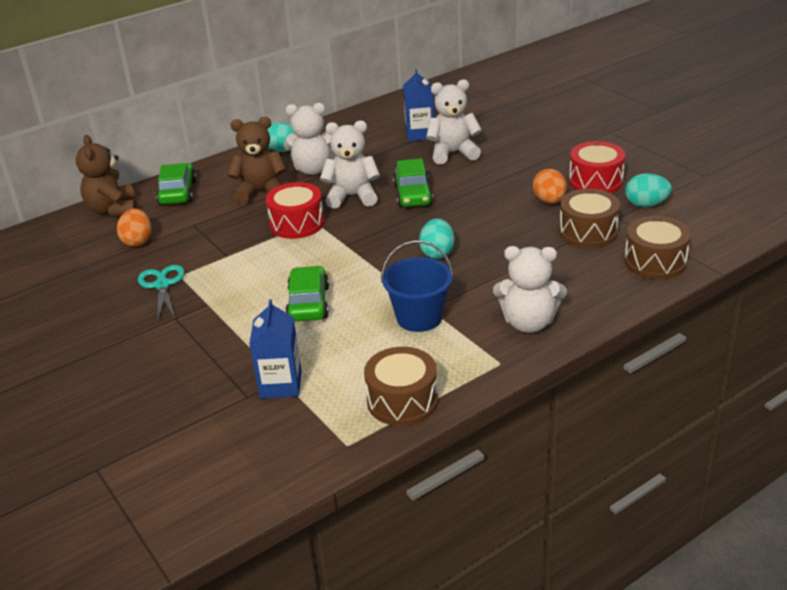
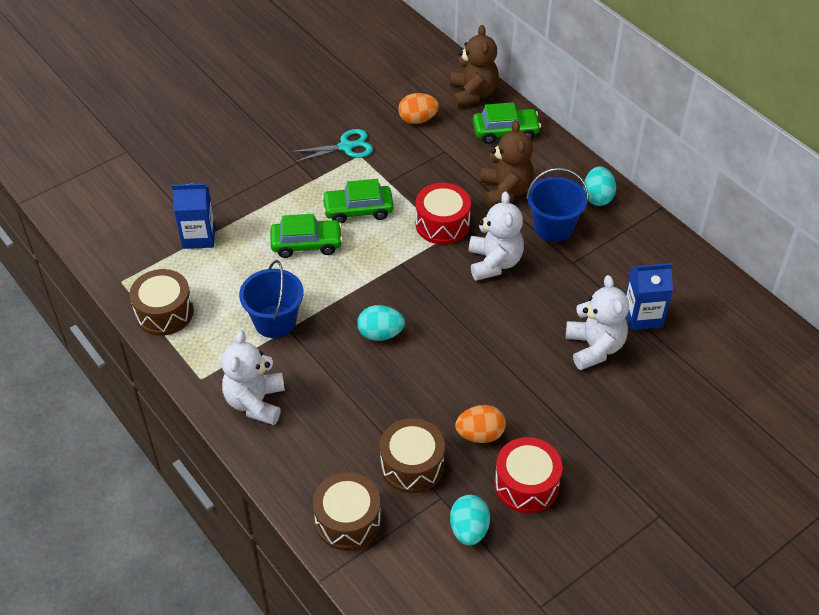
camera: 85 degrees right, 15 degrees up
brown teddy bear [76,135,137,217] -> brown teddy bear turned 105 degrees clockwise [450,25,499,108]
white teddy bear [284,103,336,175] -> blue bucket [526,168,589,242]
green car [393,158,433,208] -> green car moved to [322,179,394,224]

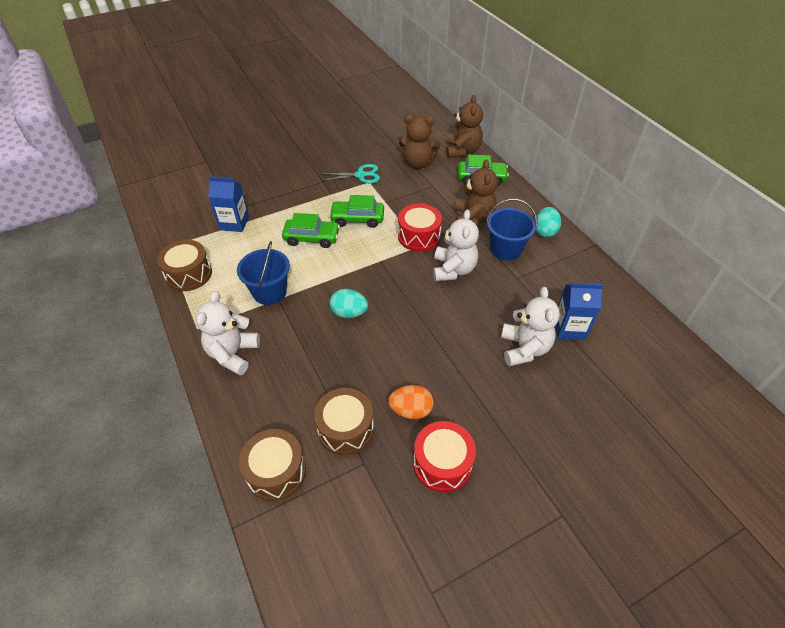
camera: 10 degrees right, 0 degrees up
orange egg [398,93,439,124] -> brown teddy bear [399,114,441,169]
turquoise egg [450,495,490,545] -> none

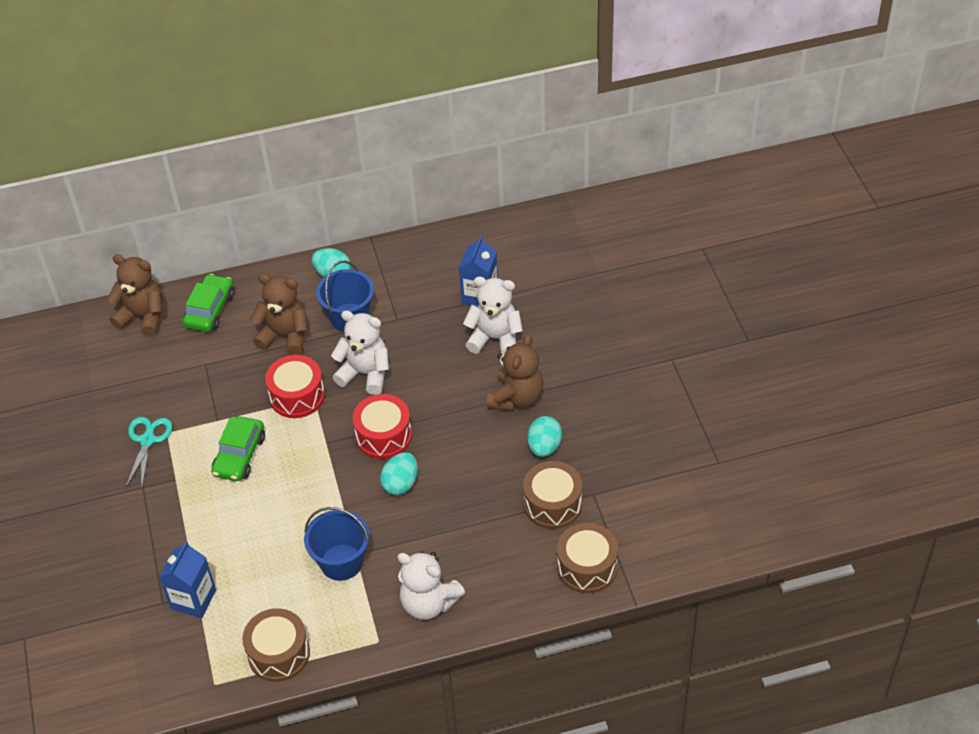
camera: 75 degrees left, 0 degrees up
green car [282,213,340,248] -> none
orange egg [388,385,434,419] -> turquoise egg [527,416,562,457]
brown teddy bear [399,114,441,169] -> brown teddy bear moved to [487,334,544,411]
red drum [413,421,476,492] -> red drum moved to [353,394,412,459]

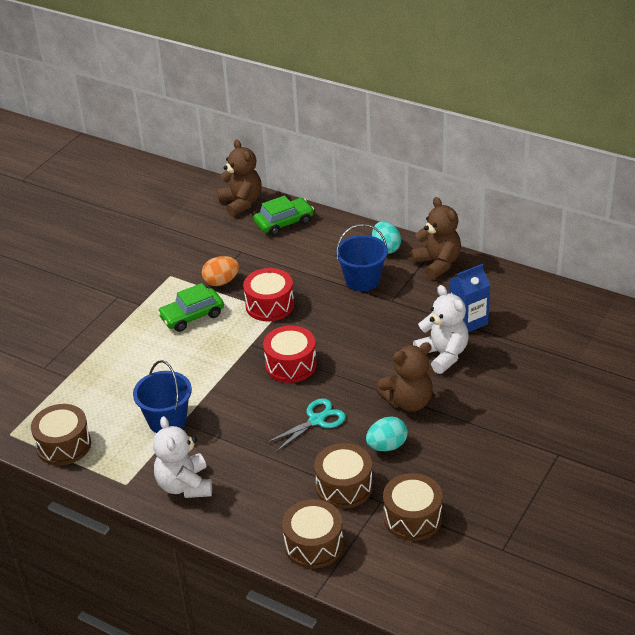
camera: 45 degrees right, 10 degrees down
turquoise scissors [126,417,173,487] -> turquoise scissors moved to [267,399,346,452]
blue carton [159,542,216,618] -> none
brown teddy bear [250,274,308,355] -> brown teddy bear moved to [410,197,461,280]
white teddy bear [331,310,389,395] -> none
turquoise egg [380,452,418,495] -> none
none -> orange egg [202,256,239,286]
none -> brown drum [383,473,443,541]

